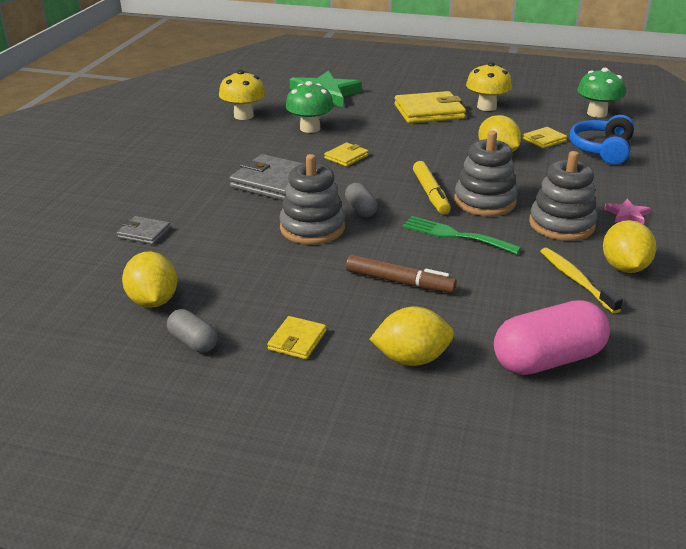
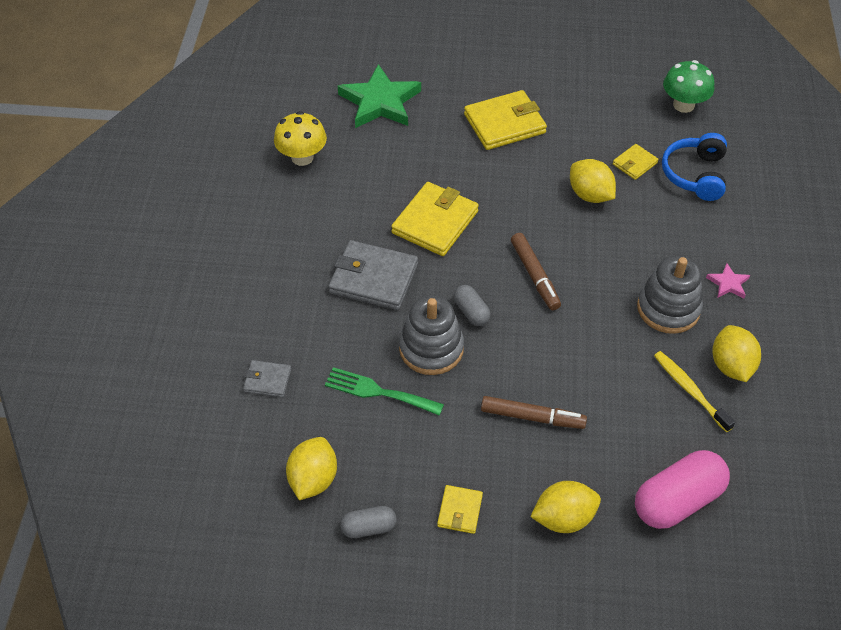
camera: 10 degrees left, 20 degrees up
yellow lemon [122,251,177,308] -> yellow lemon turned 45 degrees clockwise [286,437,337,500]
grey capsule [167,309,218,353] -> grey capsule turned 45 degrees counterclockwise [340,506,397,538]
green mushroom [286,81,334,133] -> none
yellow wallet [324,143,369,167] -> yellow wallet [391,182,479,256], size x1.92
green fork [402,216,521,254] -> green fork moved to [325,367,444,416]
yellow marker [413,161,451,214] -> brown marker [511,233,561,310]
grey stacking toy [454,131,518,216] -> none
yellow mushroom [466,62,512,111] -> none

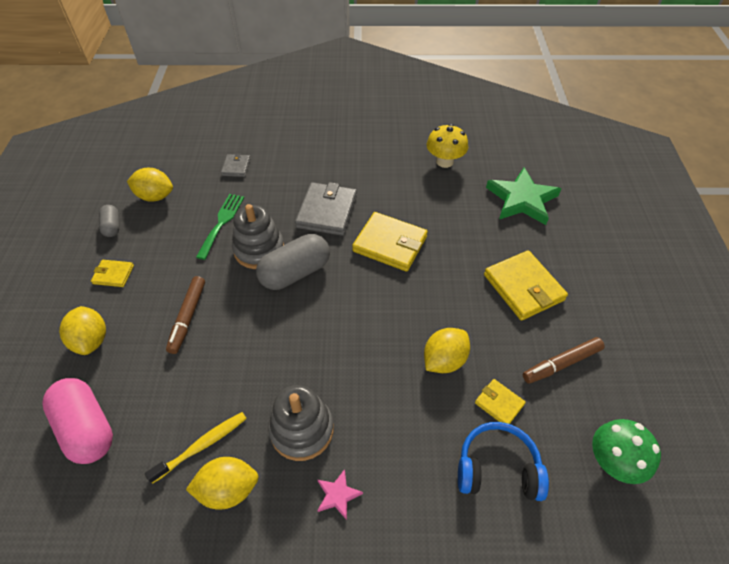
camera: 85 degrees right, 0 degrees up
grey capsule [453,285,491,326] -> grey capsule [256,234,330,290], size x1.90
brown marker [511,233,561,310] -> brown marker moved to [523,337,605,384]

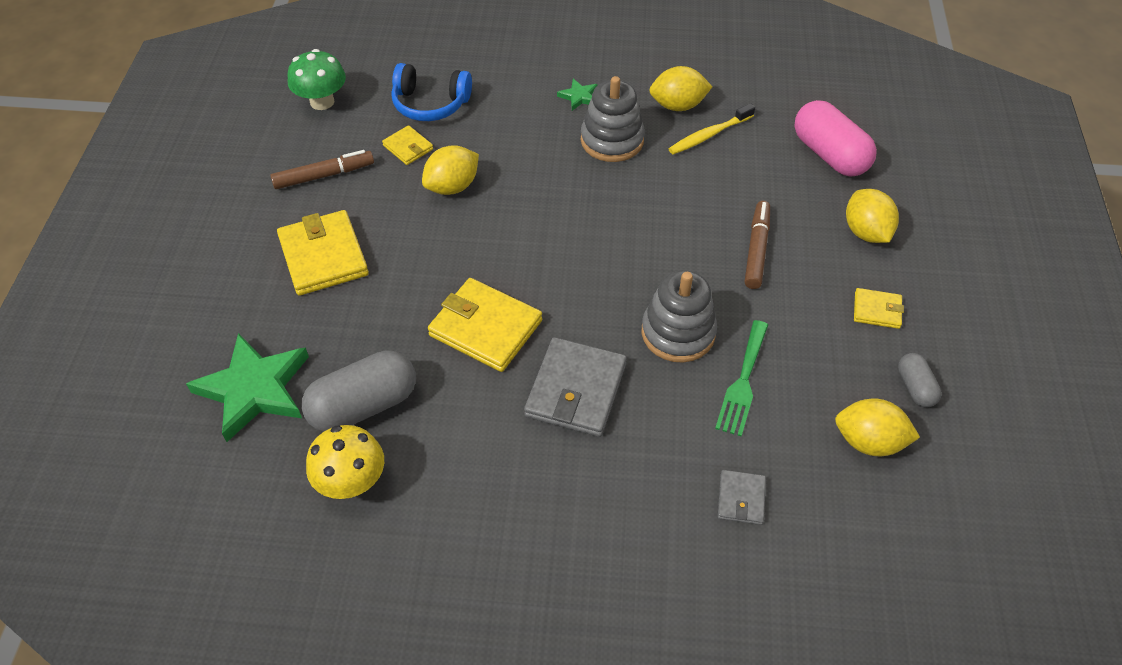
camera: 175 degrees left, 0 degrees up
grey capsule [256,234,330,290] -> grey capsule moved to [301,350,416,432]
pink star [317,469,363,520] -> green star [557,79,598,111]

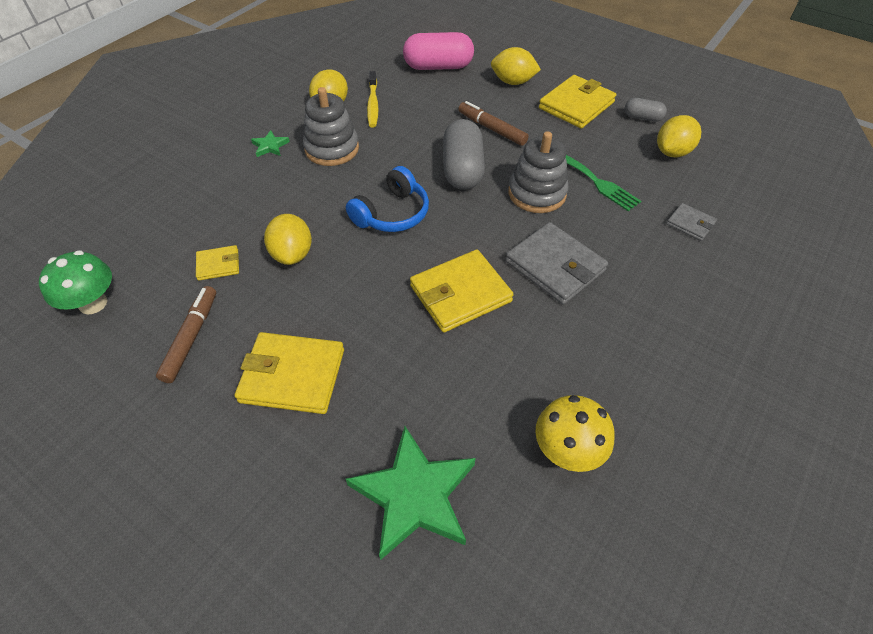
camera: 60 degrees left, 0 degrees up
grey capsule [301,350,416,432] -> grey capsule moved to [443,119,485,190]
blue headphones [391,63,472,121] -> blue headphones moved to [346,166,429,232]
yellow wallet [854,288,904,329] -> yellow wallet [539,75,616,128], size x1.92

